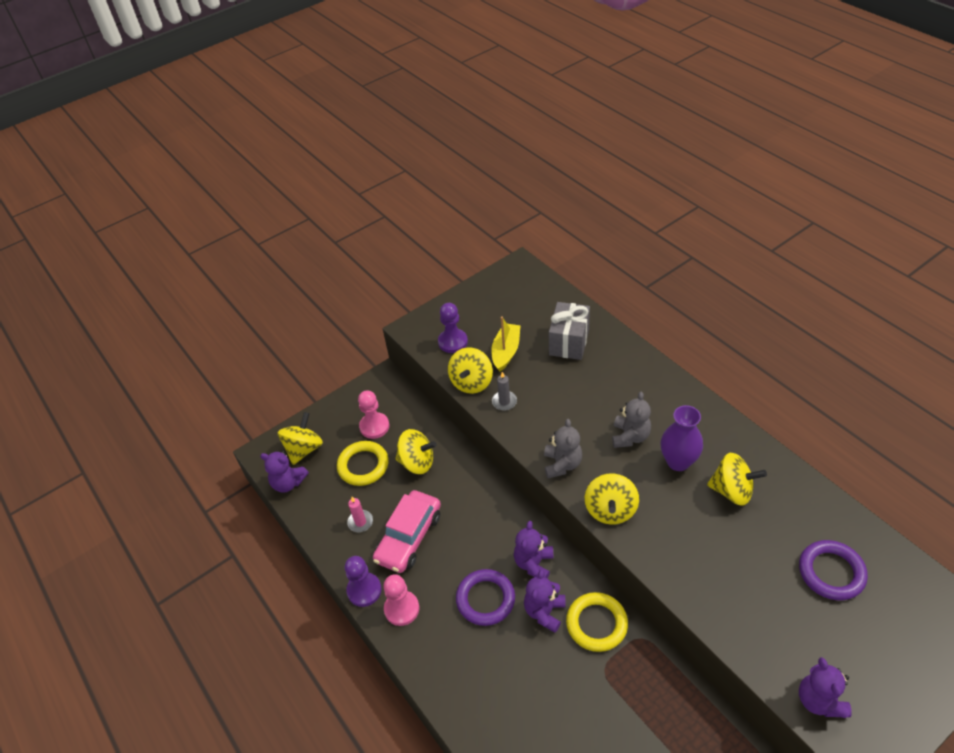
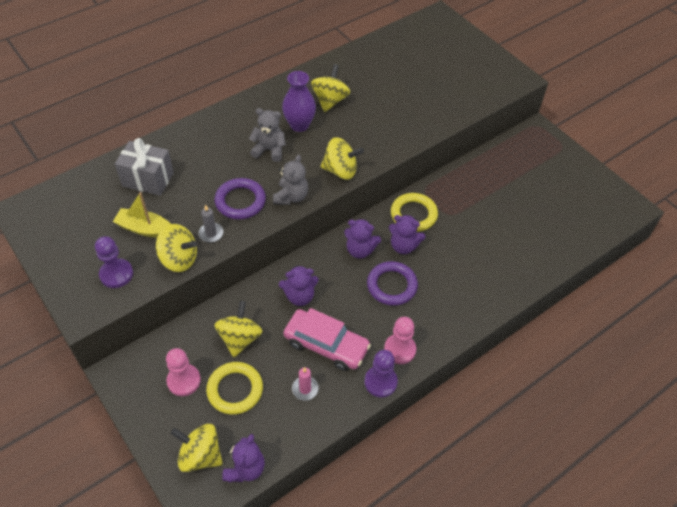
camera: 95 degrees left, 5 degrees up
grey teddy bear [544,419,582,478] -> grey teddy bear turned 105 degrees clockwise [273,155,308,205]
purple ring [799,540,868,600] -> purple ring moved to [215,178,266,219]
purple teddy bear [799,657,852,718] -> purple teddy bear moved to [279,265,319,306]

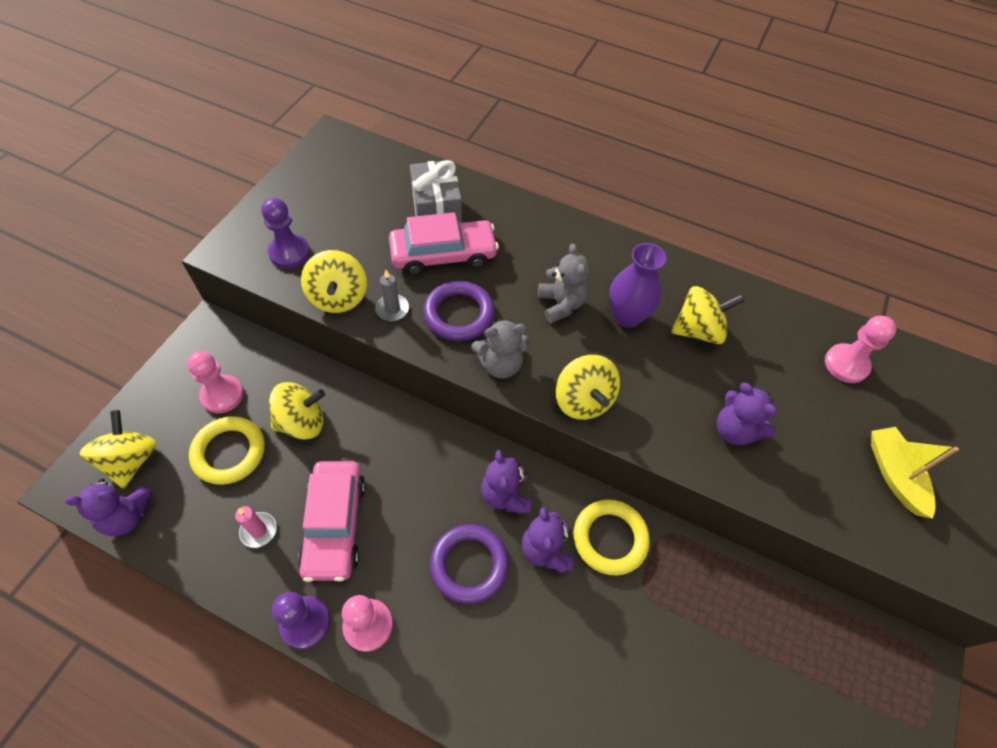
camera: 60 degrees right, 5 degrees up
yellow boat [113,192,171,237] -> yellow boat moved to [871,427,959,519]
purple teddy bear [279,265,319,306] -> purple teddy bear moved to [717,383,777,445]
none -> pink car [389,212,499,275]
none -> pink pawn [825,316,896,383]

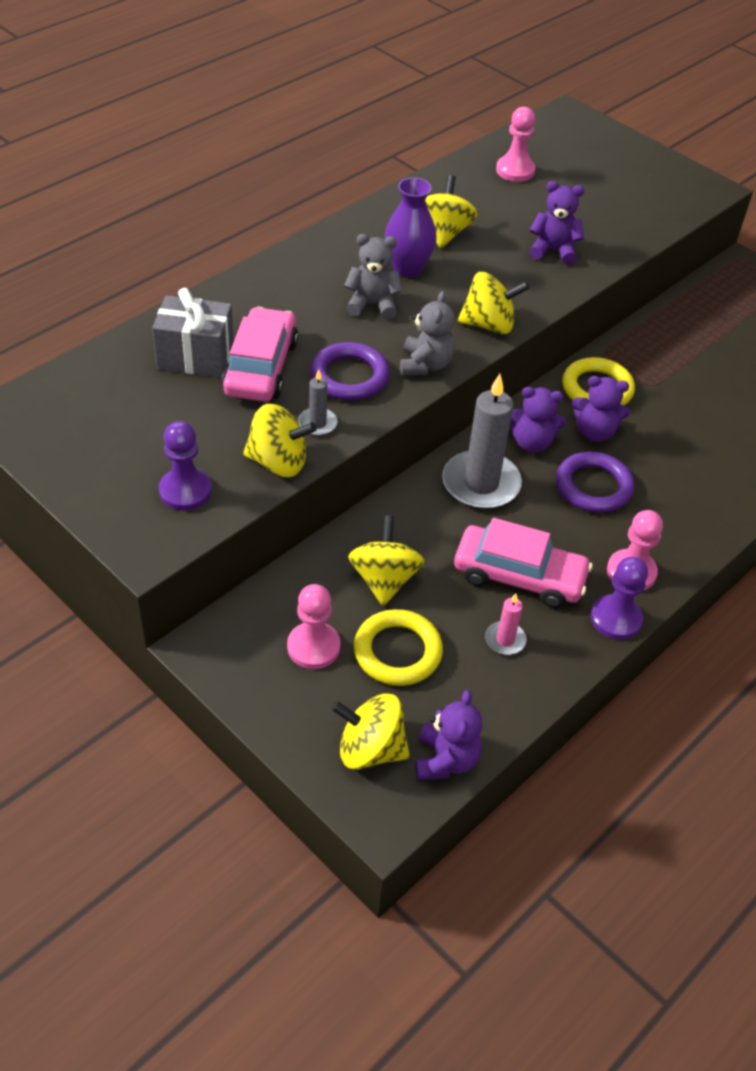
camera: 70 degrees left, 10 degrees down
purple teddy bear [717,383,777,445] -> purple teddy bear turned 150 degrees counterclockwise [529,181,584,265]
yellow boat [871,427,959,519] -> none
none -> grey candle [442,374,522,509]

